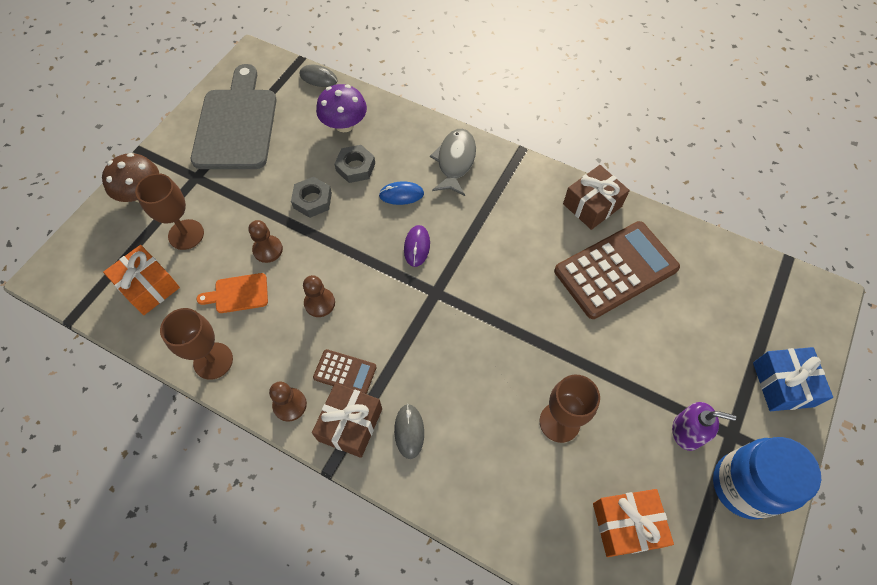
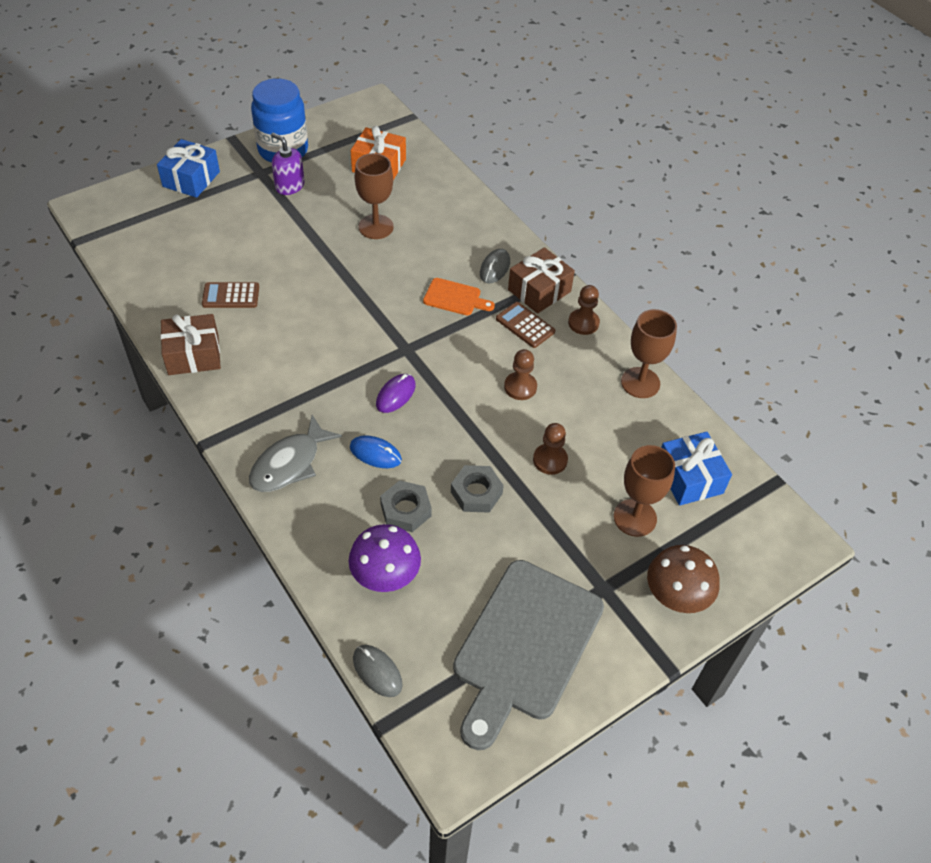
camera: 155 degrees left, 10 degrees down
orange gift [103,245,180,315] -> blue gift [661,432,732,506]
orange cutting board [196,273,268,313] -> orange cutting board moved to [423,278,495,315]
brown calculator [554,221,680,319] -> brown calculator [202,282,259,308], size x0.47

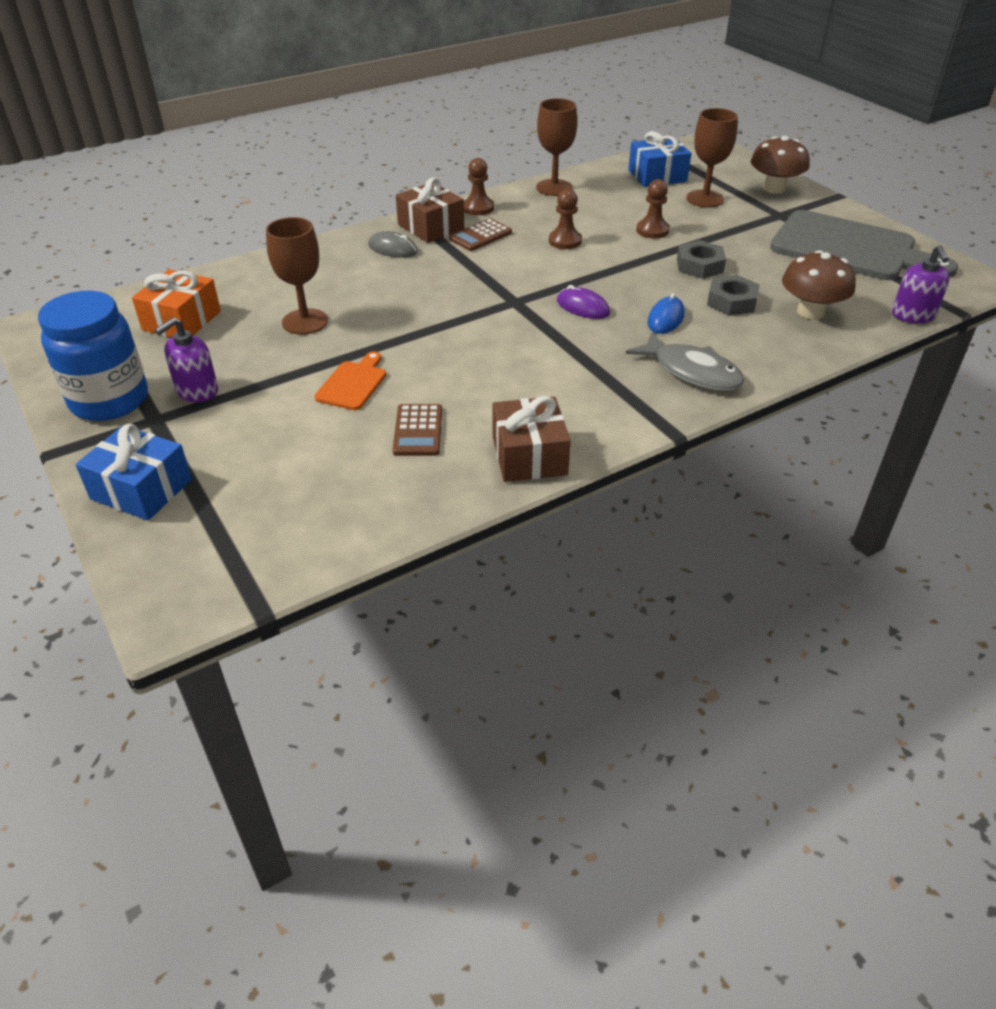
camera: 85 degrees left, 10 degrees down
purple mushroom [349,524,421,592] -> brown mushroom [782,250,855,320]
grey mouse [353,645,403,697] -> purple soap dispenser [892,245,950,323]
orange cutting board [423,278,495,315] -> orange cutting board moved to [314,351,386,410]

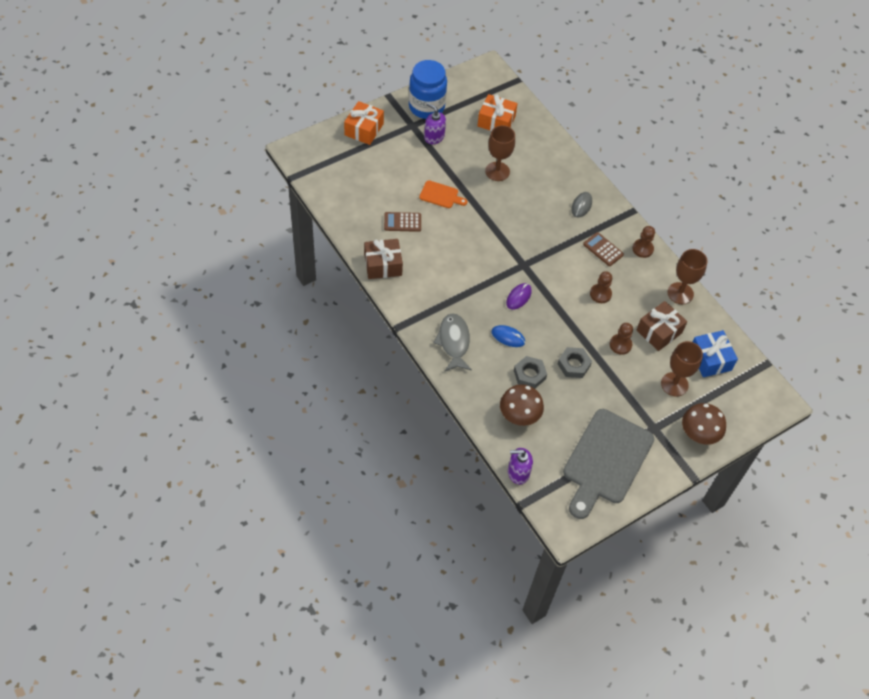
camera: 85 degrees right, 15 degrees up
blue gift [76,424,192,520] -> orange gift [344,101,384,145]
brown gift [396,178,464,243] -> brown gift moved to [636,301,687,351]
grey fish [626,331,745,391] -> grey fish turned 135 degrees clockwise [433,313,472,372]

